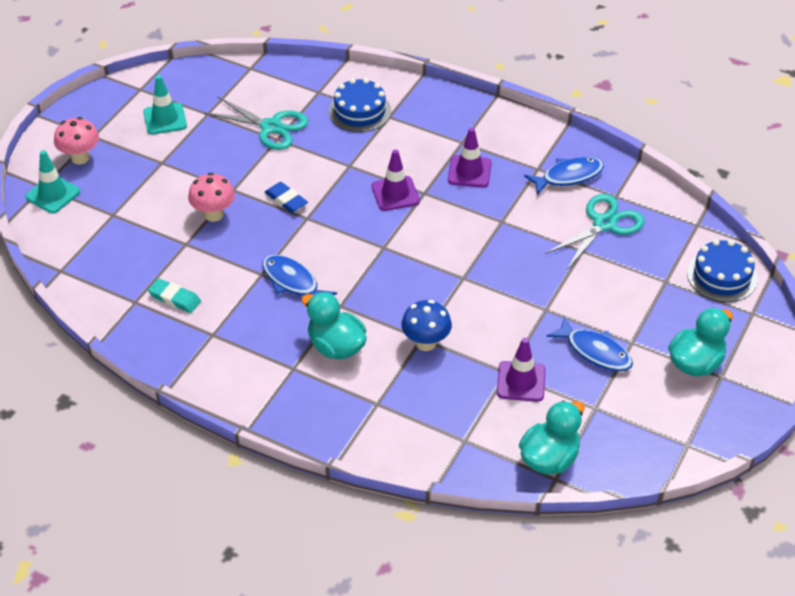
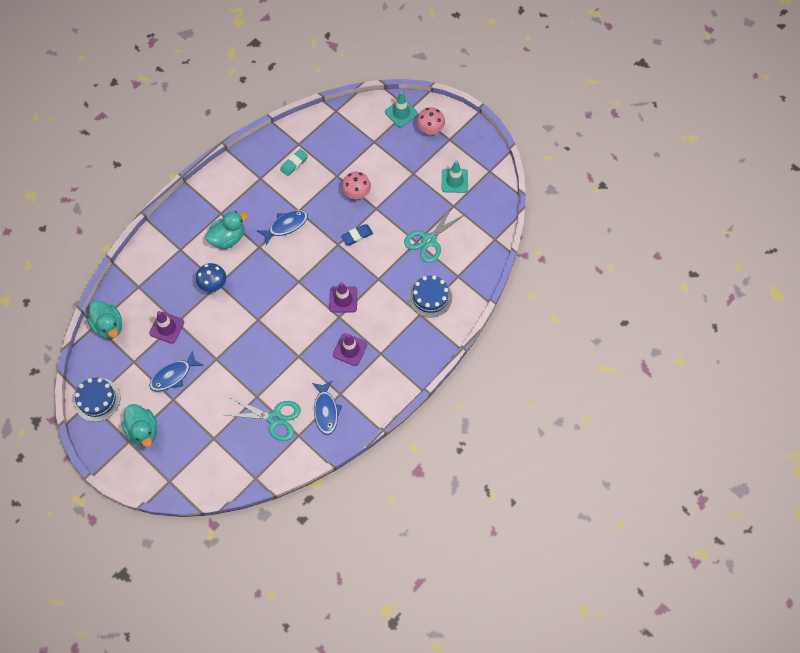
camera: 105 degrees right, 20 degrees up
turquoise scissors [545,194,645,269] -> turquoise scissors turned 45 degrees counterclockwise [226,397,301,441]
blue cake [687,239,758,302] -> blue cake moved to [74,378,121,422]

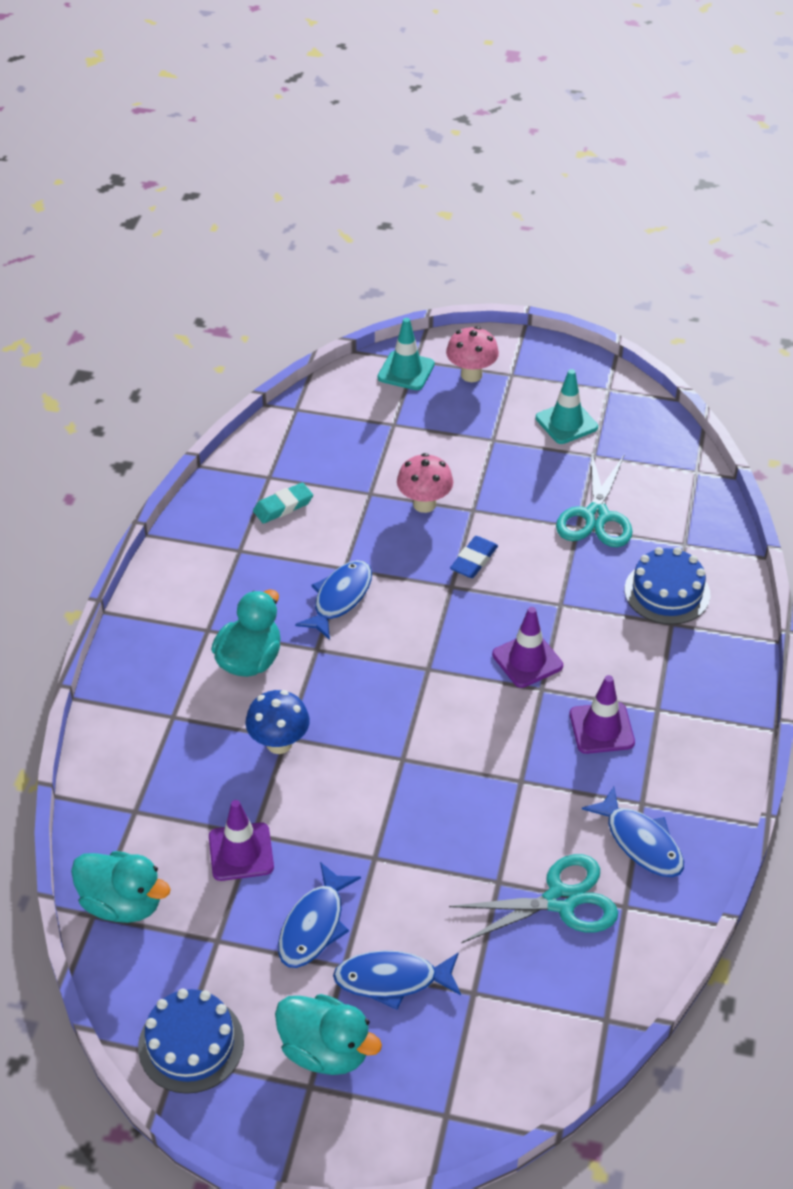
camera: 30 degrees left, 20 degrees down
turquoise eraser [280,149,308,176] -> turquoise eraser turned 45 degrees clockwise [253,482,313,524]
none -> blue fish [333,950,461,1010]

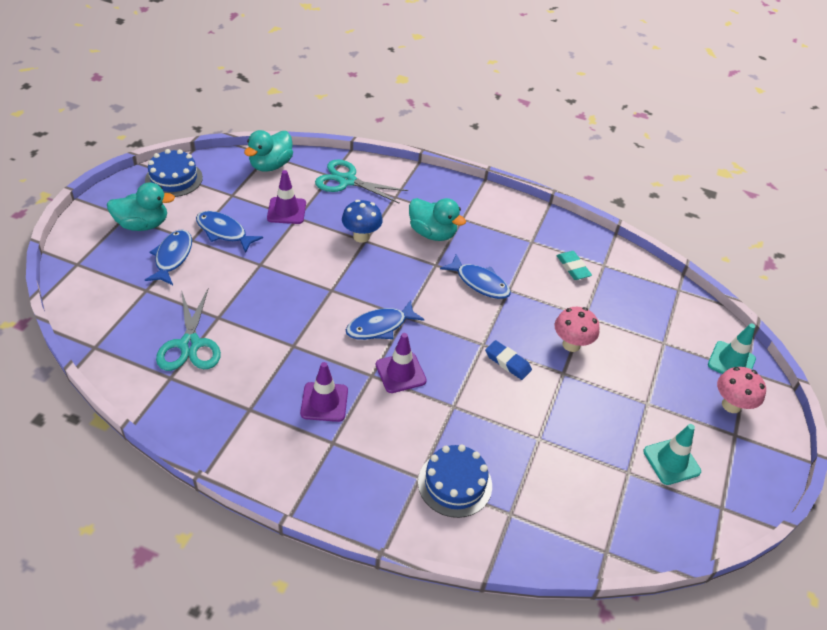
camera: 95 degrees right, 0 degrees up
turquoise duck [275,994,382,1075] -> turquoise duck turned 135 degrees counterclockwise [107,182,175,231]
turquoise scissors [556,450,633,547] -> turquoise scissors moved to [315,159,408,204]
blue fish [582,787,684,877] -> blue fish moved to [346,300,424,340]

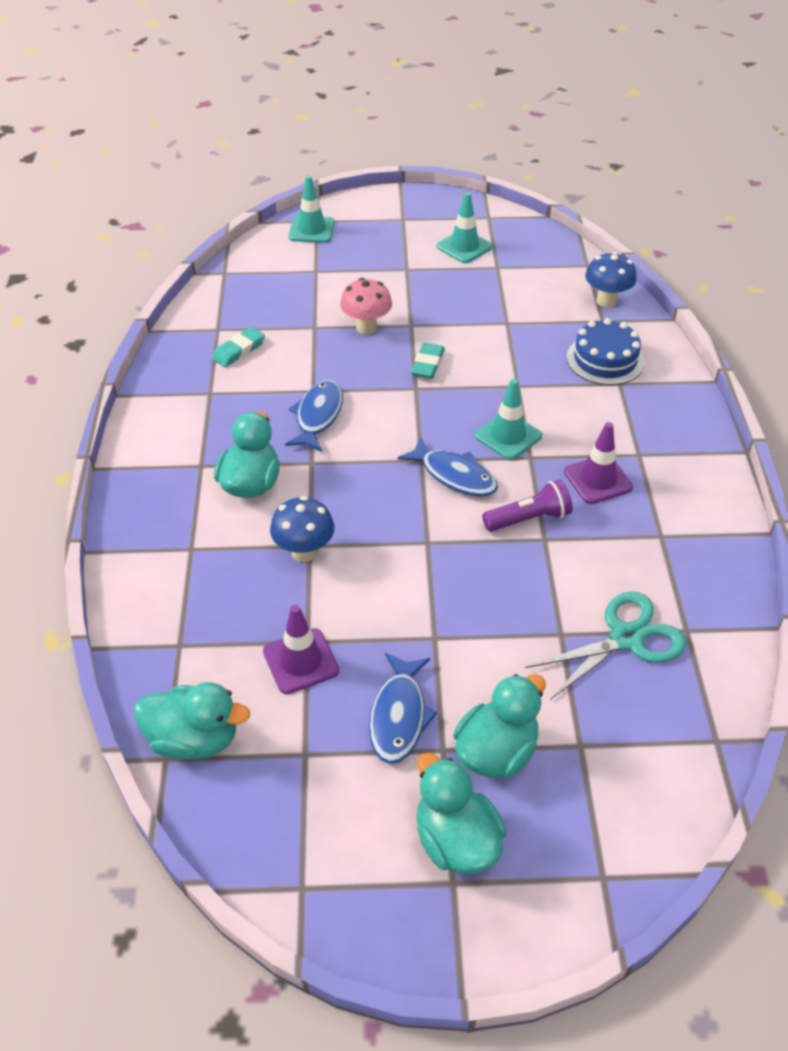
camera: 110 degrees left, 0 degrees up
blue cake [145,149,203,197] -> none
blue fish [145,230,192,285] -> turquoise duck [453,674,546,778]
turquoise scissors [315,159,408,204] -> none
purple traffic cone [376,333,427,393] -> turquoise traffic cone [474,379,542,460]
blue eraser [485,340,532,380] -> turquoise eraser [411,343,445,379]
pink mushroom [717,367,766,413] -> none
none -> purple flashlight [482,480,573,532]
none -> blue mushroom [585,252,637,307]

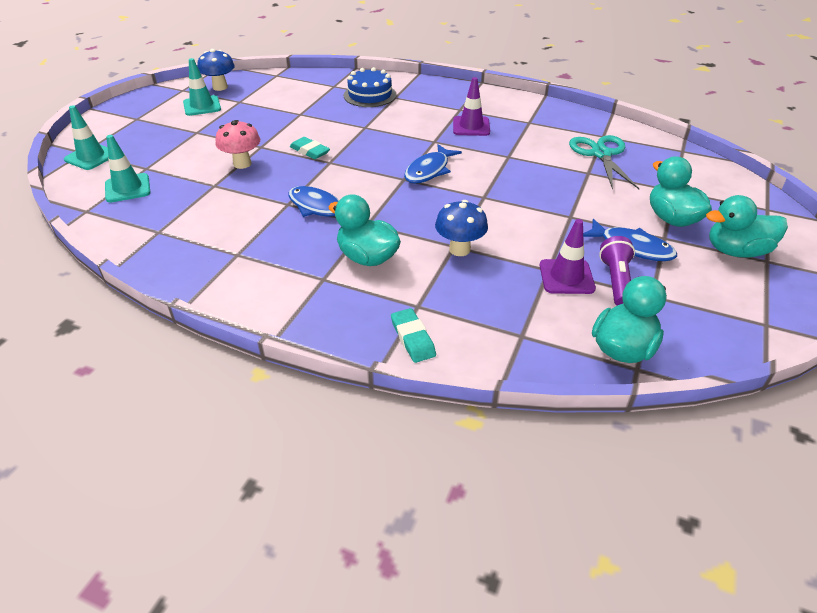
camera: 65 degrees left, 5 degrees down
turquoise eraser [212,327,265,367] -> turquoise eraser moved to [391,308,436,363]
blue fish [397,437,498,497] -> blue fish turned 150 degrees clockwise [404,144,462,184]
turquoise traffic cone [474,379,542,460] -> turquoise traffic cone moved to [105,135,150,202]
purple flashlight [482,480,573,532] -> purple flashlight moved to [599,236,635,305]
blue mushroom [585,252,637,307] -> blue mushroom moved to [198,49,235,91]

